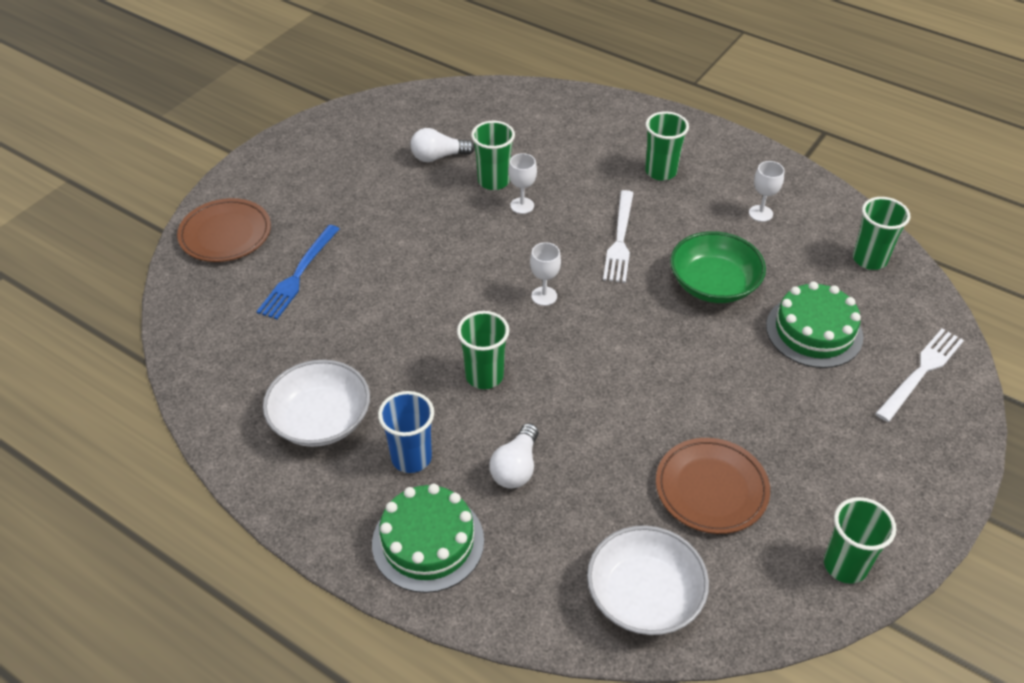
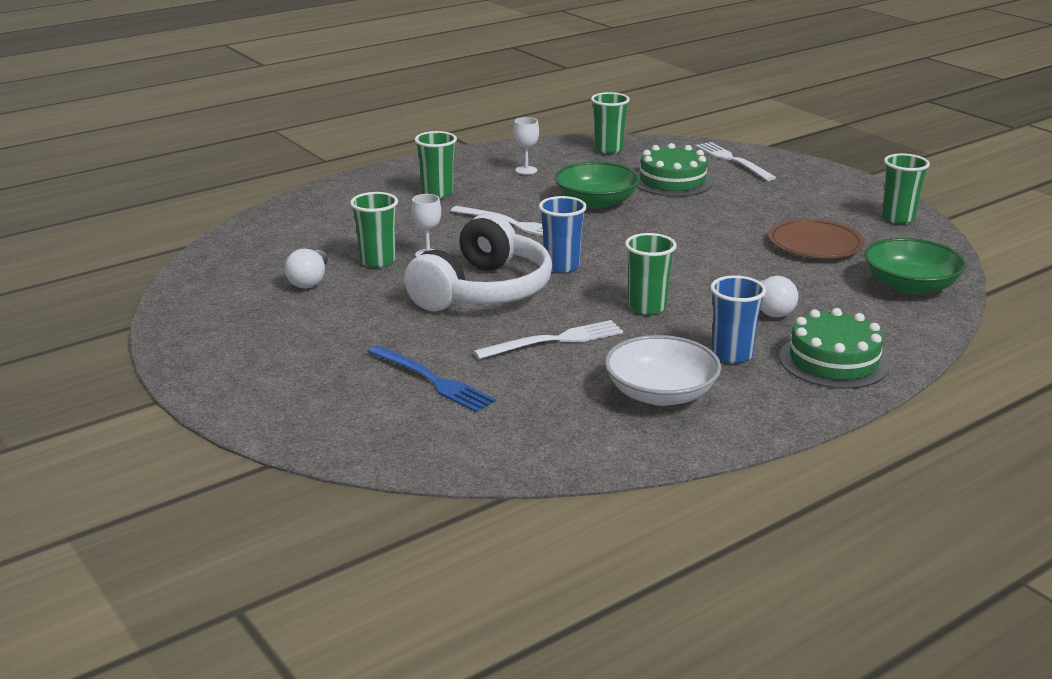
camera: 70 degrees left, 20 degrees down
brown plate [177,198,271,262] -> none
white goblet [530,242,561,306] -> blue cup [539,196,587,273]
white bowl [587,525,709,635] -> green bowl [864,238,966,295]
none -> white headphones [404,213,552,311]
none -> white fork [474,320,623,359]

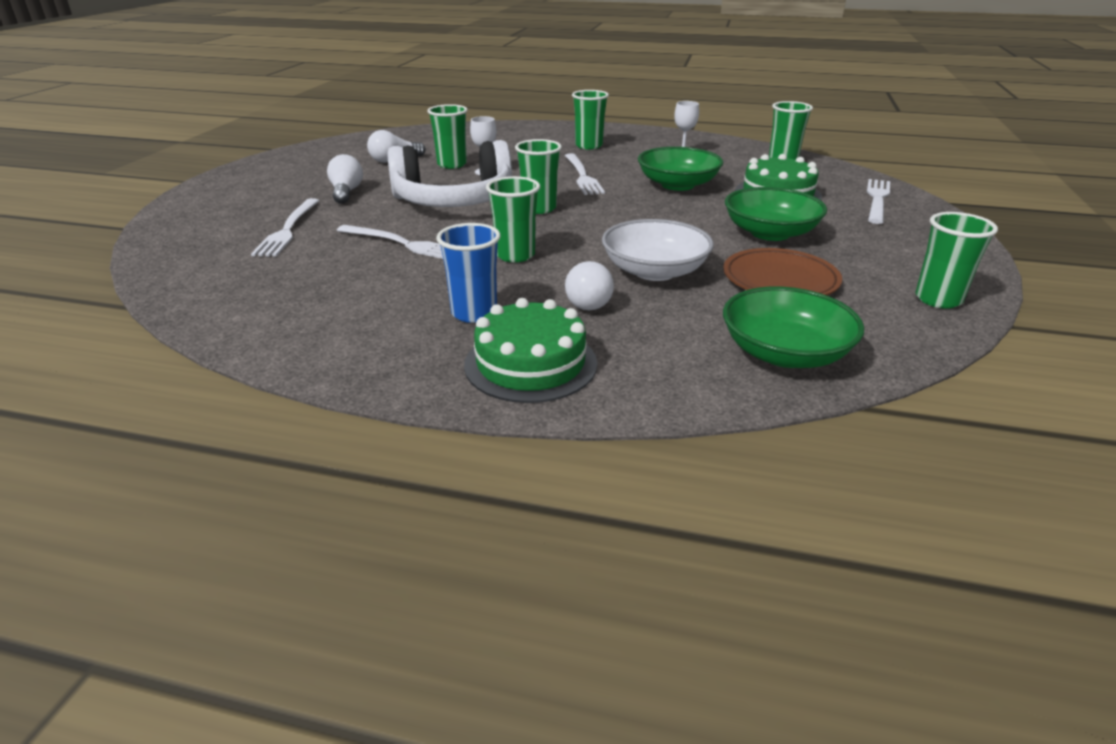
camera: 50 degrees right, 5 degrees up
blue fork [367,345,496,412] -> white fork [251,198,319,257]
blue cup [539,196,587,273] -> green cup [515,139,562,214]
white bowl [605,335,721,406] -> white bowl moved to [602,219,714,281]
none -> white light bulb [327,154,363,204]
none -> green bowl [725,187,827,241]

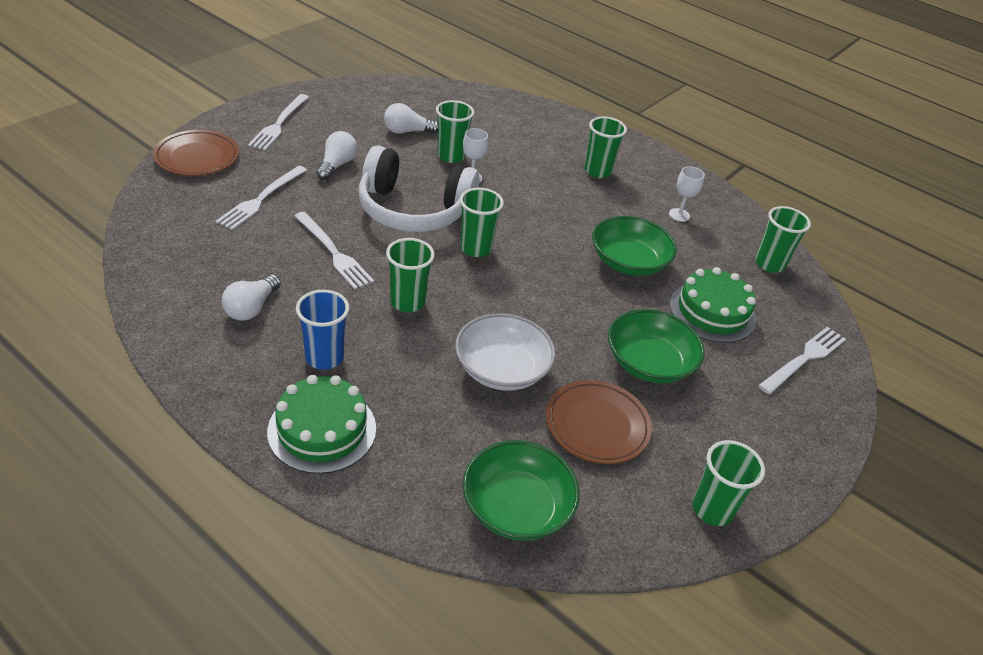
camera: 20 degrees right, 10 degrees up
white fork [565,153,605,195] -> white fork moved to [248,94,309,151]
white light bulb [565,261,614,310] -> white light bulb moved to [222,274,281,321]
none -> brown plate [153,130,239,176]

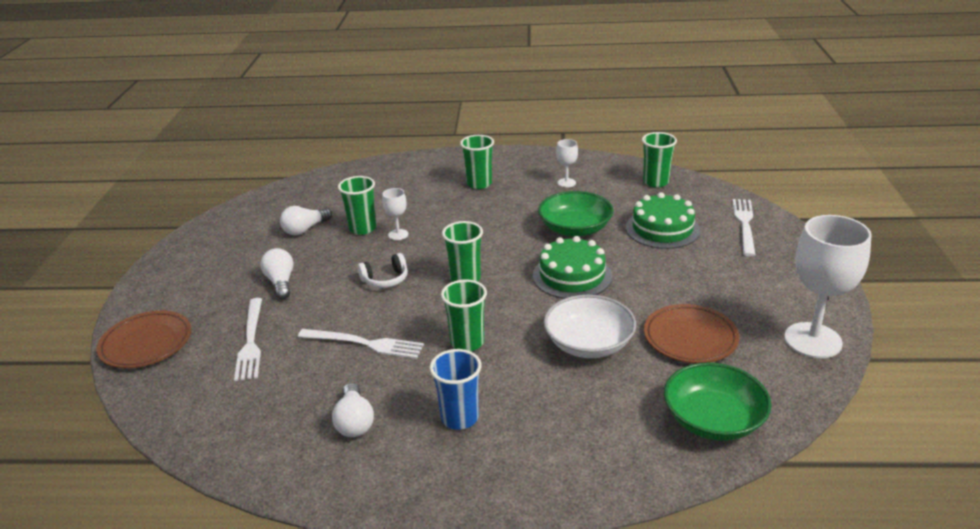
camera: 30 degrees left, 10 degrees down
white fork [248,94,309,151] -> none
green cake [267,375,376,474] -> green cake moved to [533,236,612,299]
white headphones [359,145,479,232] -> white headphones [358,253,408,288], size x0.43
green bowl [608,309,705,383] -> none
green cup [692,440,765,526] -> white goblet [784,215,872,358]

